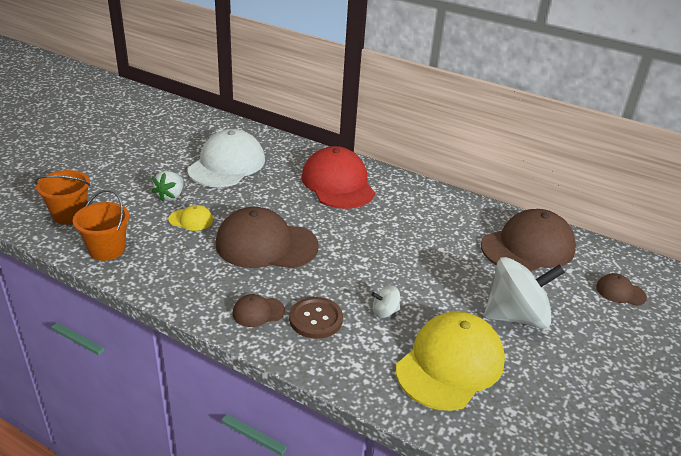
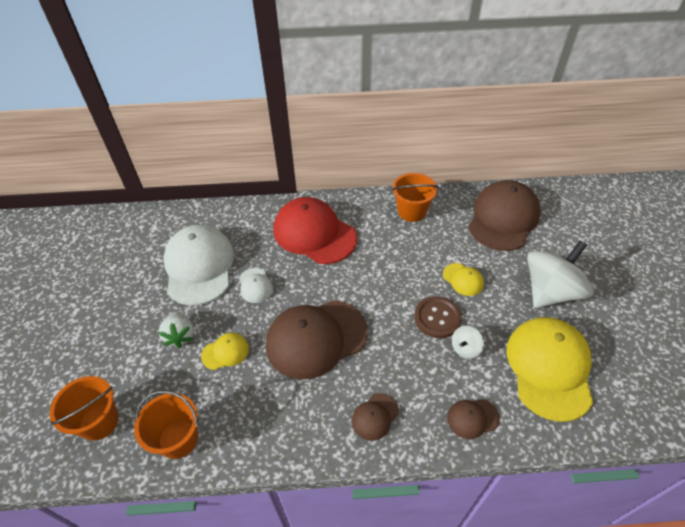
camera: 30 degrees left, 15 degrees up
brown button [289,297,343,339] -> brown button moved to [414,296,462,338]
brown cap [596,273,647,306] -> brown cap moved to [447,399,500,439]
none -> white cap [239,268,273,303]
none -> orange bucket [392,173,438,222]
none -> yellow cap [443,263,484,296]

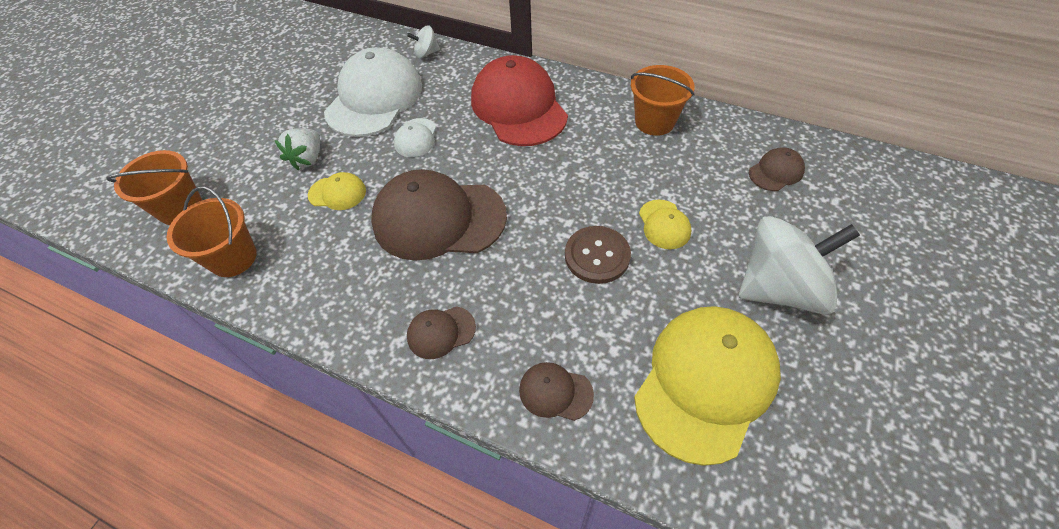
camera: 30 degrees right, 5 degrees up
white spinning top [452,326,484,359] -> white spinning top moved to [407,25,440,58]
brown cap [468,180,541,251] -> brown cap [749,147,805,191], size x0.45

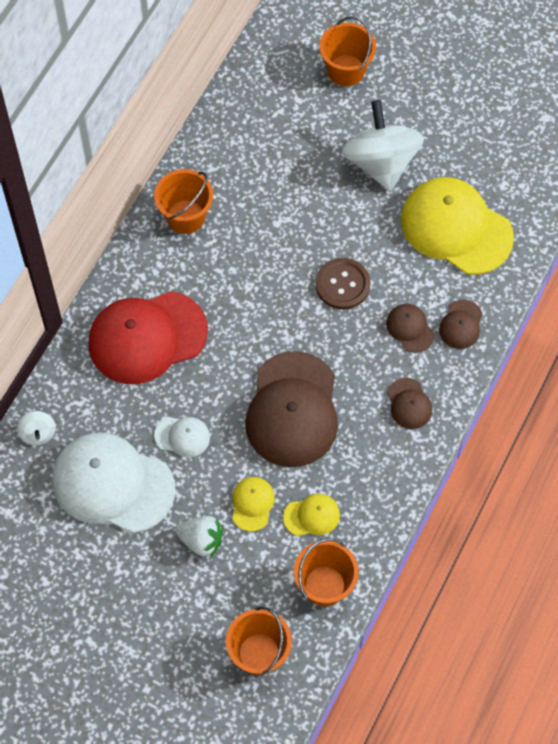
camera: 90 degrees left, 10 degrees up
yellow cap [639,200,691,249] -> yellow cap moved to [283,494,340,536]
brown cap [749,147,805,191] -> brown cap moved to [386,304,434,353]
none -> orange bucket [319,16,376,86]

